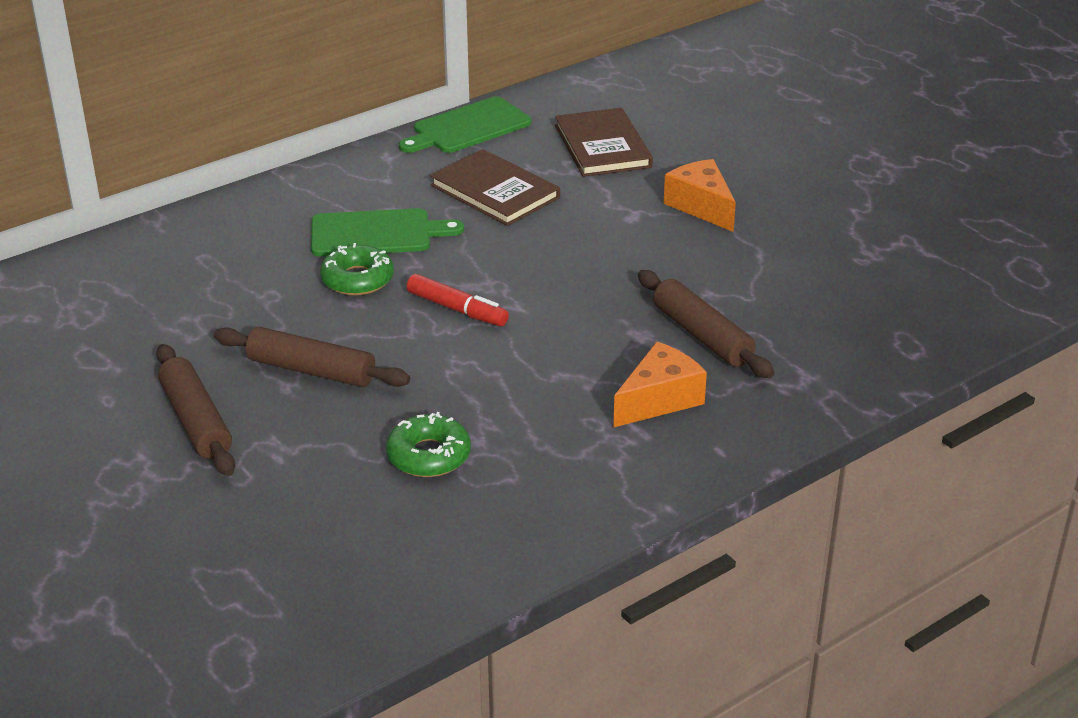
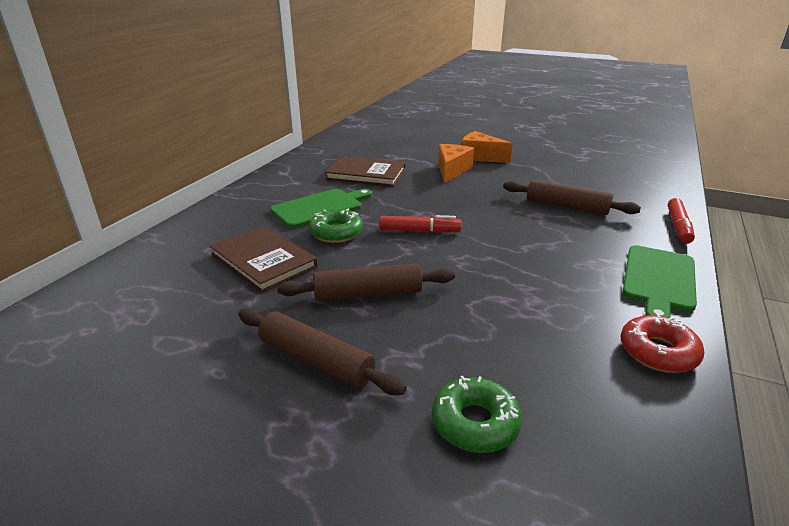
camera: 30 degrees left, 5 degrees down
green donut [386,412,471,477] -> green donut moved to [432,376,522,453]
green cutting board [399,97,531,153] -> green cutting board moved to [623,245,697,318]
brown book [555,108,653,177] -> brown book moved to [210,225,318,293]
orange cheese [613,342,707,428] -> orange cheese moved to [438,144,474,183]
none -> red donut [620,313,704,373]
none -> red marker [668,198,695,244]

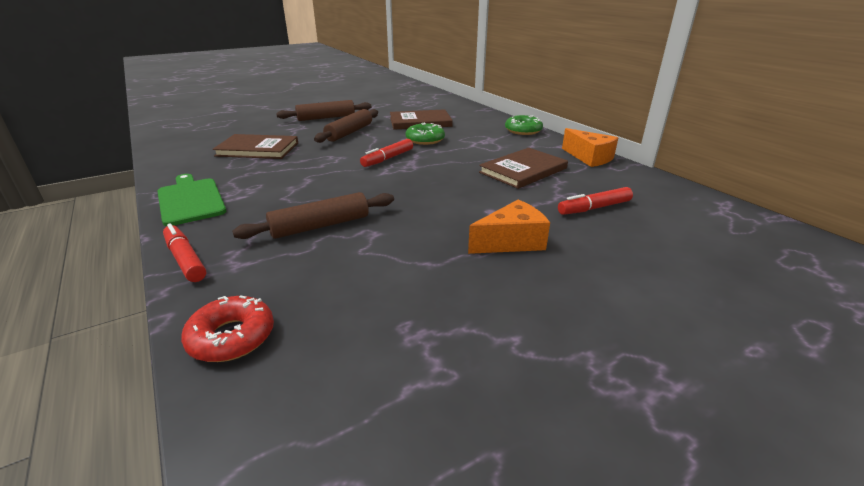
camera: 125 degrees right, 0 degrees up
green cutting board [270,189,372,228] -> none
green donut [432,376,522,453] -> green donut moved to [505,115,543,135]
orange cheese [438,144,474,183] -> orange cheese moved to [562,128,618,167]
red donut [620,313,704,373] -> red donut moved to [181,295,274,362]
none -> brown book [212,134,298,159]
none -> red marker [558,187,633,215]

